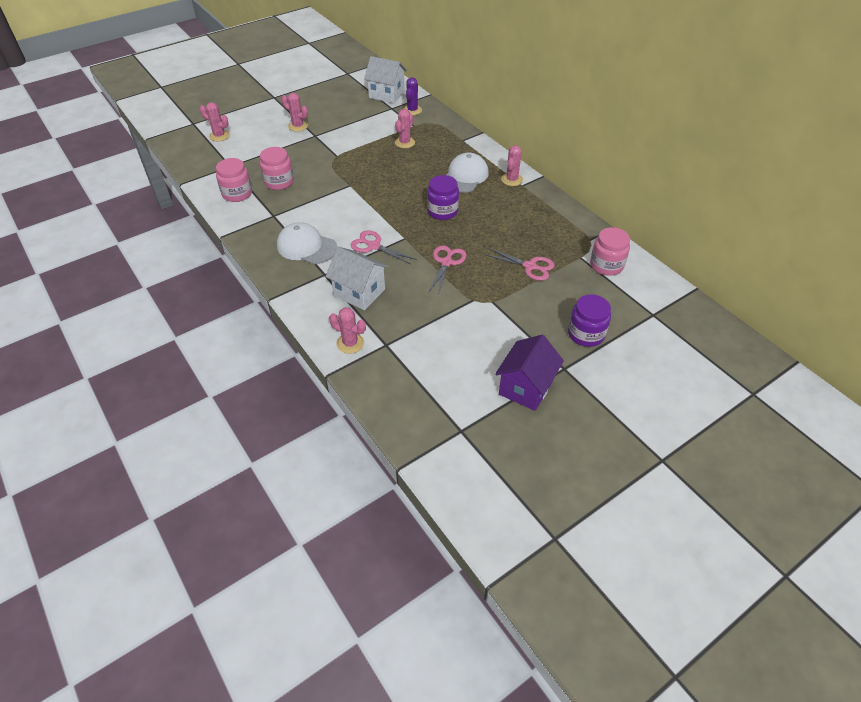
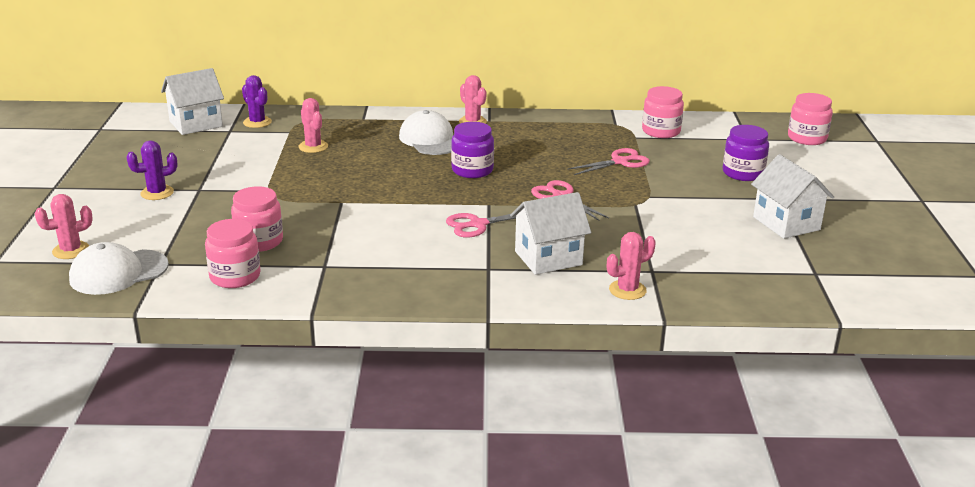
camera: 55 degrees left, 20 degrees down
white cap [277,222,337,264] -> white cap moved to [69,242,169,295]
pink cactus [282,93,308,132] -> purple cactus [127,141,177,200]
purple house [495,335,564,411] -> white house [751,154,834,239]
none -> pink jar [788,93,833,145]

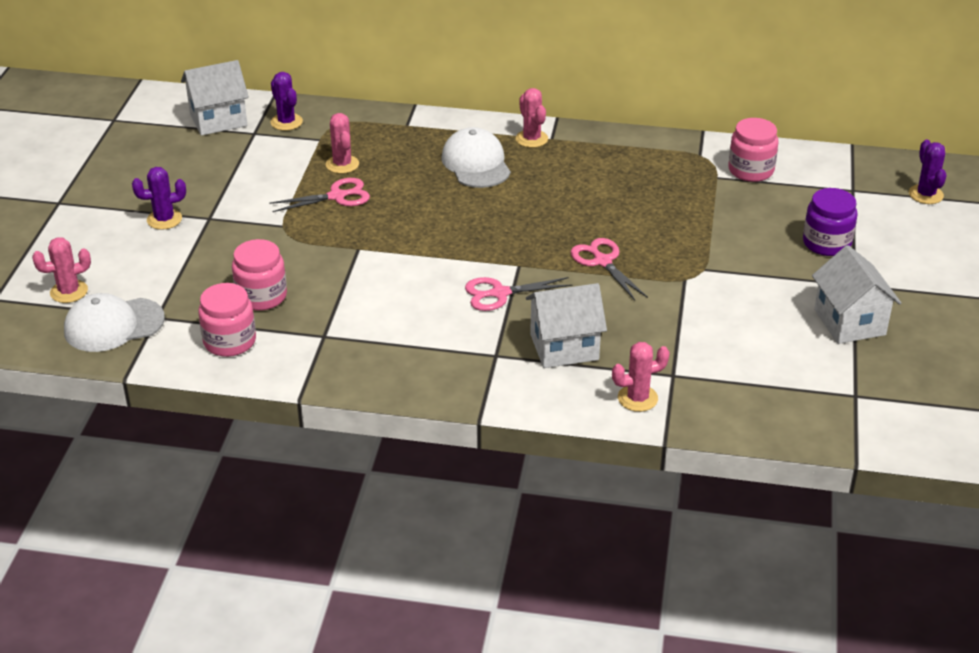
camera: 10 degrees right, 10 degrees up
purple jar [451,122,494,178] -> none
pink scissors [567,148,650,175] -> pink scissors moved to [269,178,370,212]
pink jar [788,93,833,145] -> purple cactus [909,140,947,204]

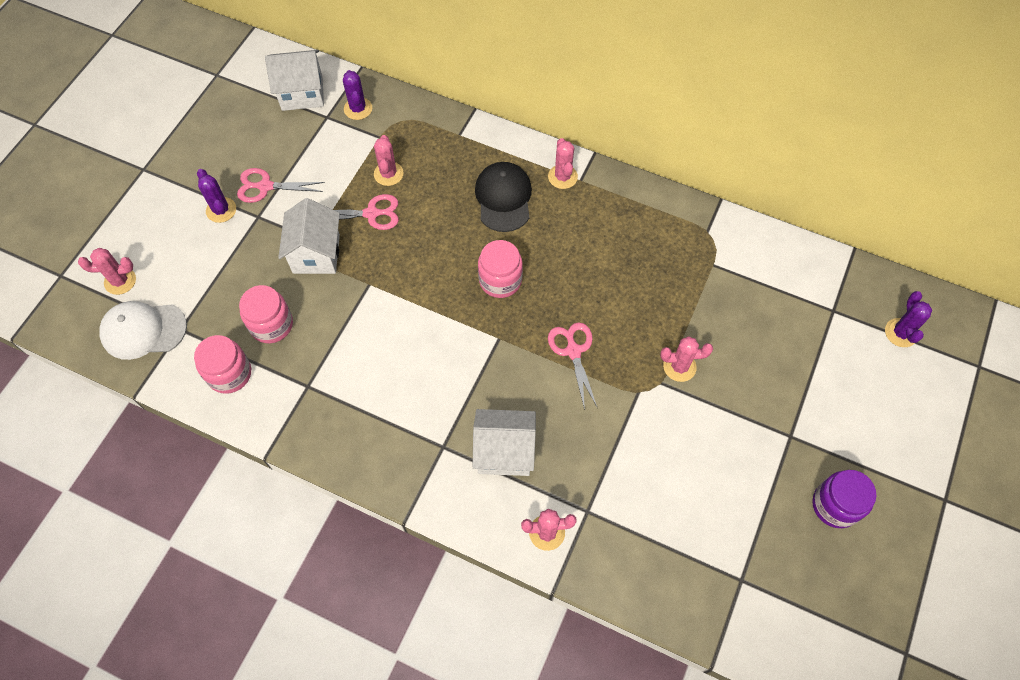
camera: 15 degrees right, 25 degrees up
purple cactus [132,167,186,230] -> purple cactus turned 60 degrees clockwise [197,169,236,223]
white cap [441,127,511,188] -> black cap [475,162,532,232]
pink scissors [465,277,573,311] -> pink scissors moved to [237,168,325,203]
pink jar [728,118,778,182] -> pink jar moved to [478,240,523,298]
purple jar [803,188,857,256] -> purple jar moved to [812,470,876,528]
white house [812,245,901,344] -> white house moved to [278,198,340,274]
none -> pink cactus [660,336,713,382]

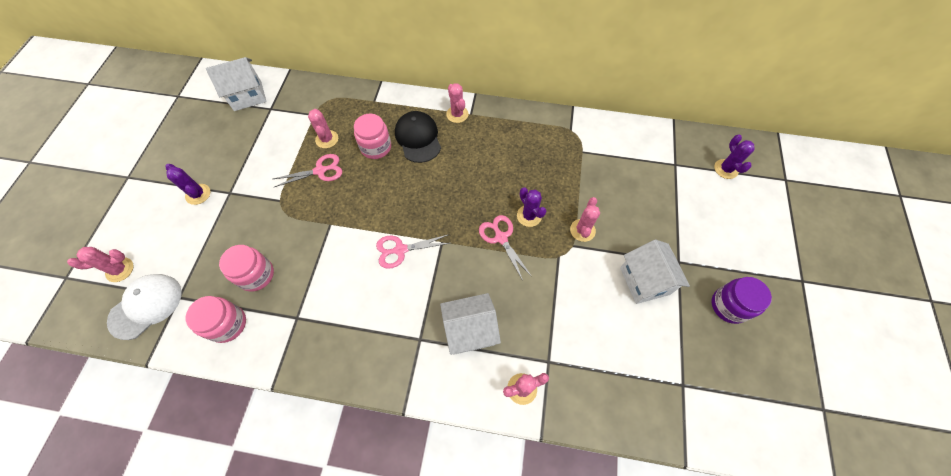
camera: 15 degrees left, 0 degrees up
white cap [99,301,187,360] -> white cap turned 150 degrees clockwise [107,274,182,340]
pink scissors [237,168,325,203] -> pink scissors moved to [376,235,450,269]
white house [278,198,340,274] -> white house moved to [620,239,690,304]
purple cactus [343,70,372,120] -> purple cactus moved to [517,187,546,227]
pink jar [478,240,523,298] -> pink jar moved to [354,114,391,159]
pink cactus [660,336,713,382] -> pink cactus turned 60 degrees counterclockwise [570,197,600,242]

